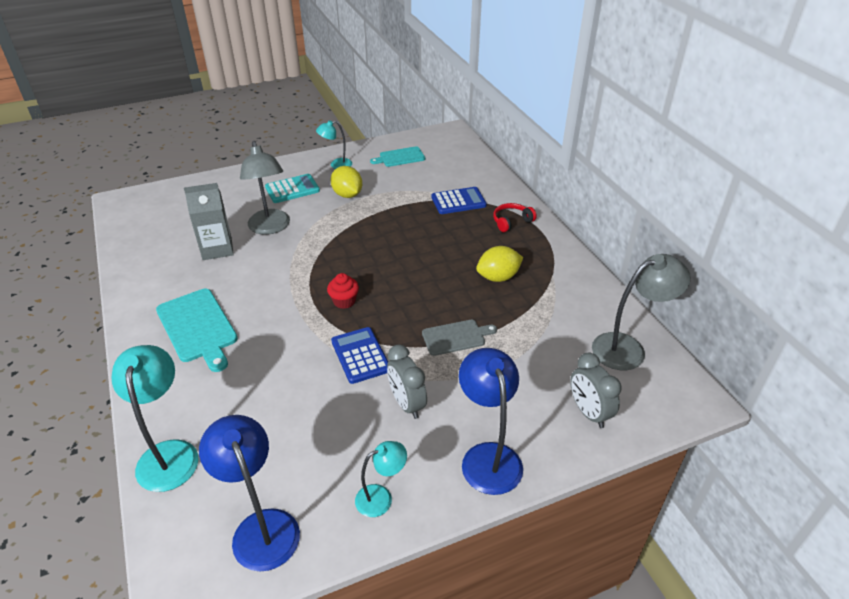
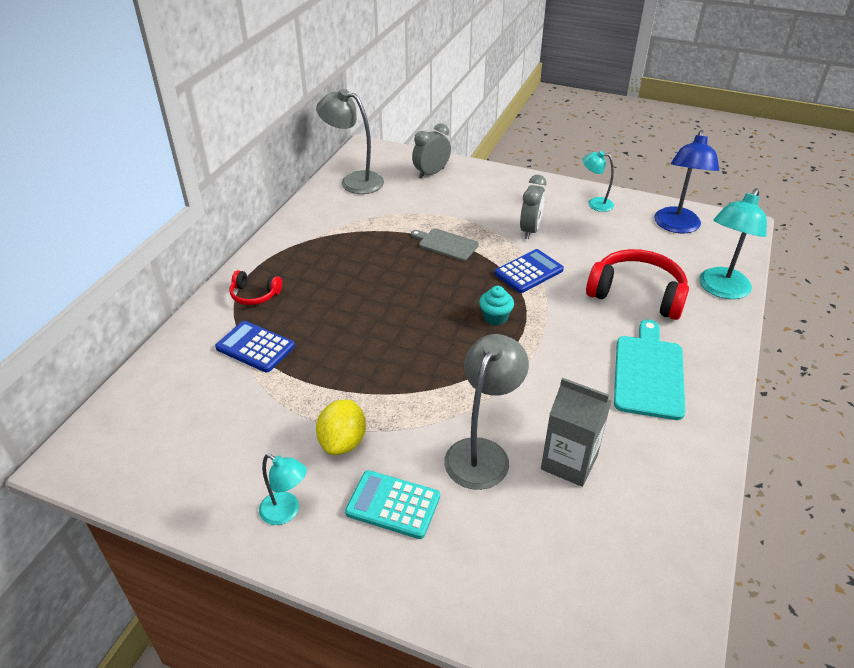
camera: 135 degrees left, 0 degrees up
red cupcake [327,273,359,309] -> turquoise cupcake [479,286,514,325]
blue calculator [331,327,388,384] -> blue calculator turned 150 degrees counterclockwise [494,249,564,293]
turquoise cutting board [370,146,425,167] -> none
blue lamp [459,348,523,495] -> none
yellow lemon [476,246,523,282] -> none
grey clock [570,352,622,428] -> grey clock turned 150 degrees counterclockwise [412,123,451,179]
none -> red headphones [586,249,689,320]

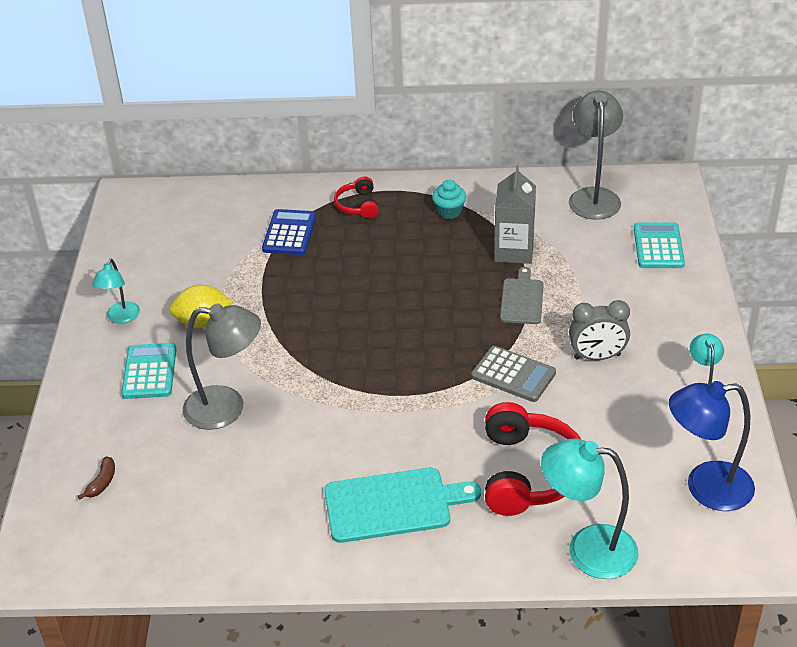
camera: 70 degrees right, 0 degrees up
grey clock [412,123,451,179] -> turquoise calculator [634,222,685,268]
turquoise cupcake [479,286,514,325] -> turquoise cupcake moved to [432,180,466,219]
blue calculator [494,249,564,293] -> grey calculator [471,346,556,402]
grey carton [541,378,611,487] -> grey carton moved to [494,165,536,264]
none -> brown banana [78,456,115,500]

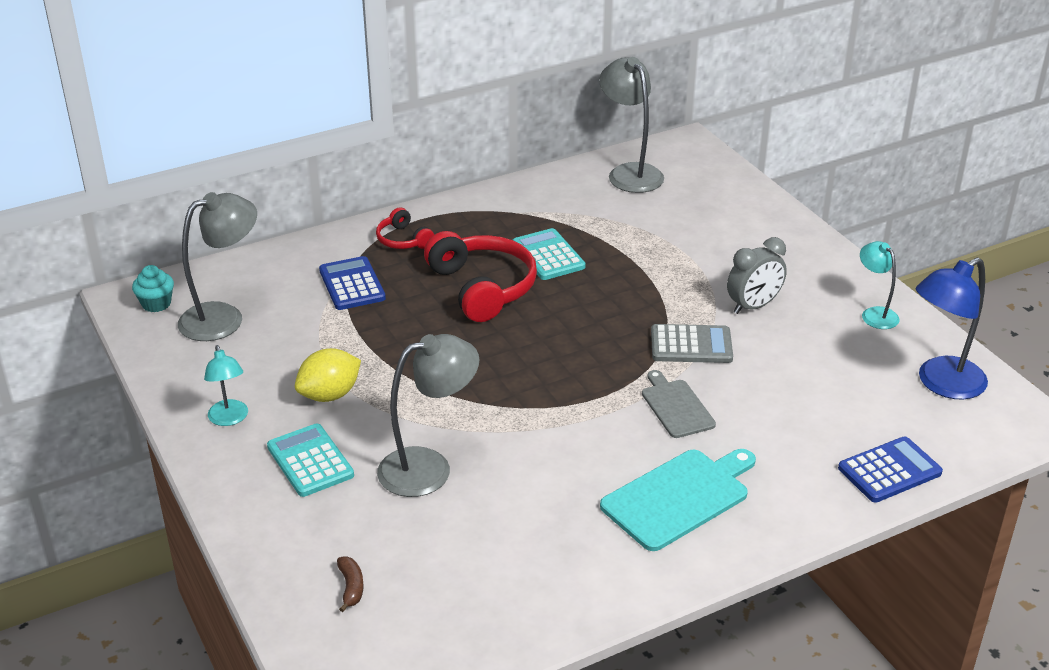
camera: 30 degrees left, 5 degrees down
turquoise cupcake [432,180,466,219] -> turquoise cupcake moved to [132,265,174,312]
red headphones [485,402,581,516] -> red headphones moved to [424,231,537,322]
grey carton [494,165,536,264] -> none
grey cutting board [500,267,544,324] -> grey cutting board moved to [642,370,716,438]
turquoise lamp [541,439,638,579] -> blue calculator [838,436,943,503]
turquoise calculator [634,222,685,268] -> turquoise calculator moved to [513,228,586,280]
none -> grey lamp [178,192,257,341]

